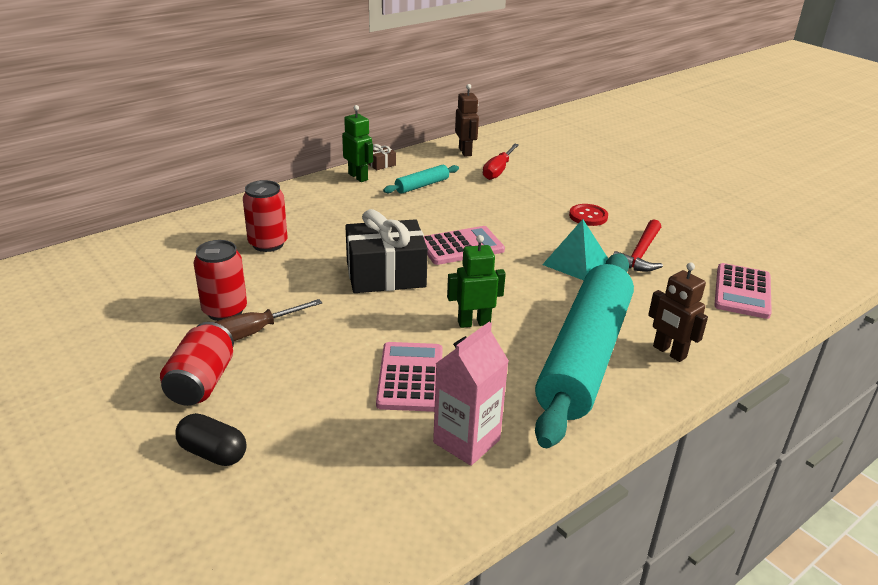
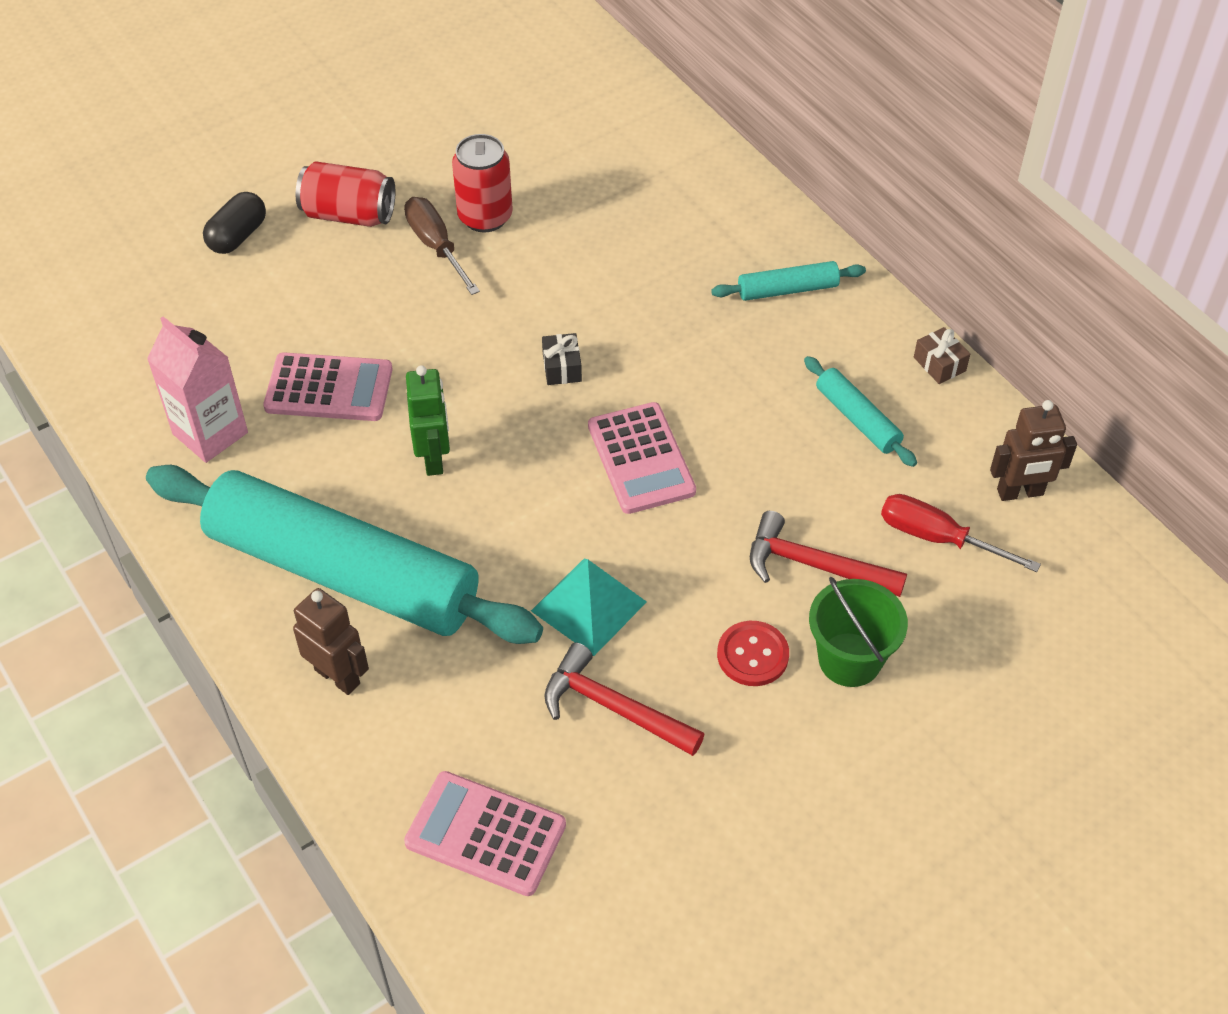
camera: 95 degrees right, 20 degrees up
red can [243,180,288,252] -> none
green robot [342,105,373,182] -> none
black gift [345,209,428,293] -> black gift [542,333,582,385], size x0.41
brown robot [648,262,708,362] -> brown robot turned 75 degrees clockwise [293,588,369,695]
none -> turquoise rolling pin [711,261,866,301]
none -> red hammer [750,511,907,597]
none -> green bucket [809,577,908,687]

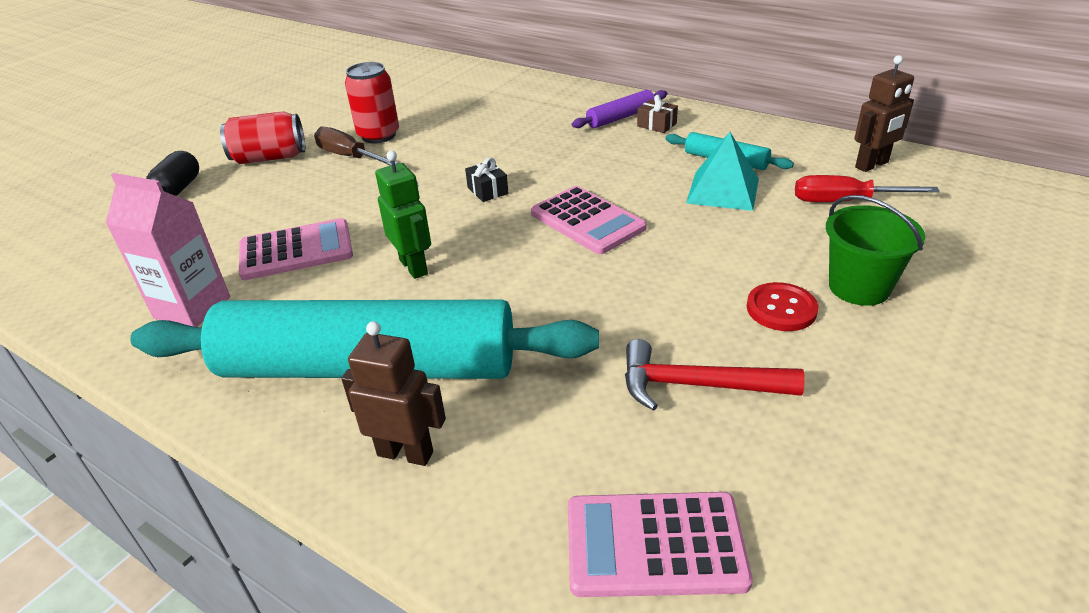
camera: 20 degrees left, 15 degrees down
turquoise pyramid [531,559,647,656] -> turquoise pyramid moved to [686,132,759,211]
turquoise rolling pin [711,261,866,301] -> purple rolling pin [572,90,667,128]
red hammer [750,511,907,597] -> none
brown gift [914,327,970,384] -> brown gift moved to [637,95,678,133]

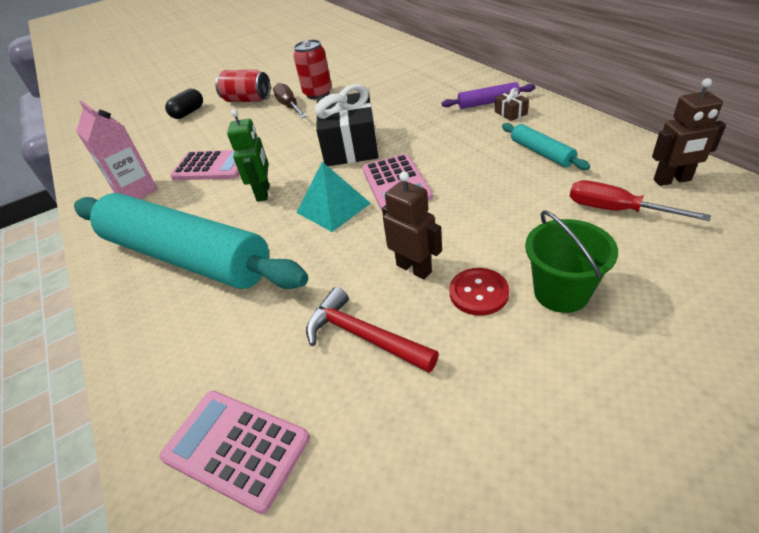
camera: 30 degrees right, 5 degrees up
brown robot [341,321,446,466] -> brown robot moved to [382,171,442,279]
black gift [465,158,508,202] -> black gift [315,84,378,166], size x2.45
turquoise pyramid [686,132,759,211] -> turquoise pyramid moved to [296,162,371,232]

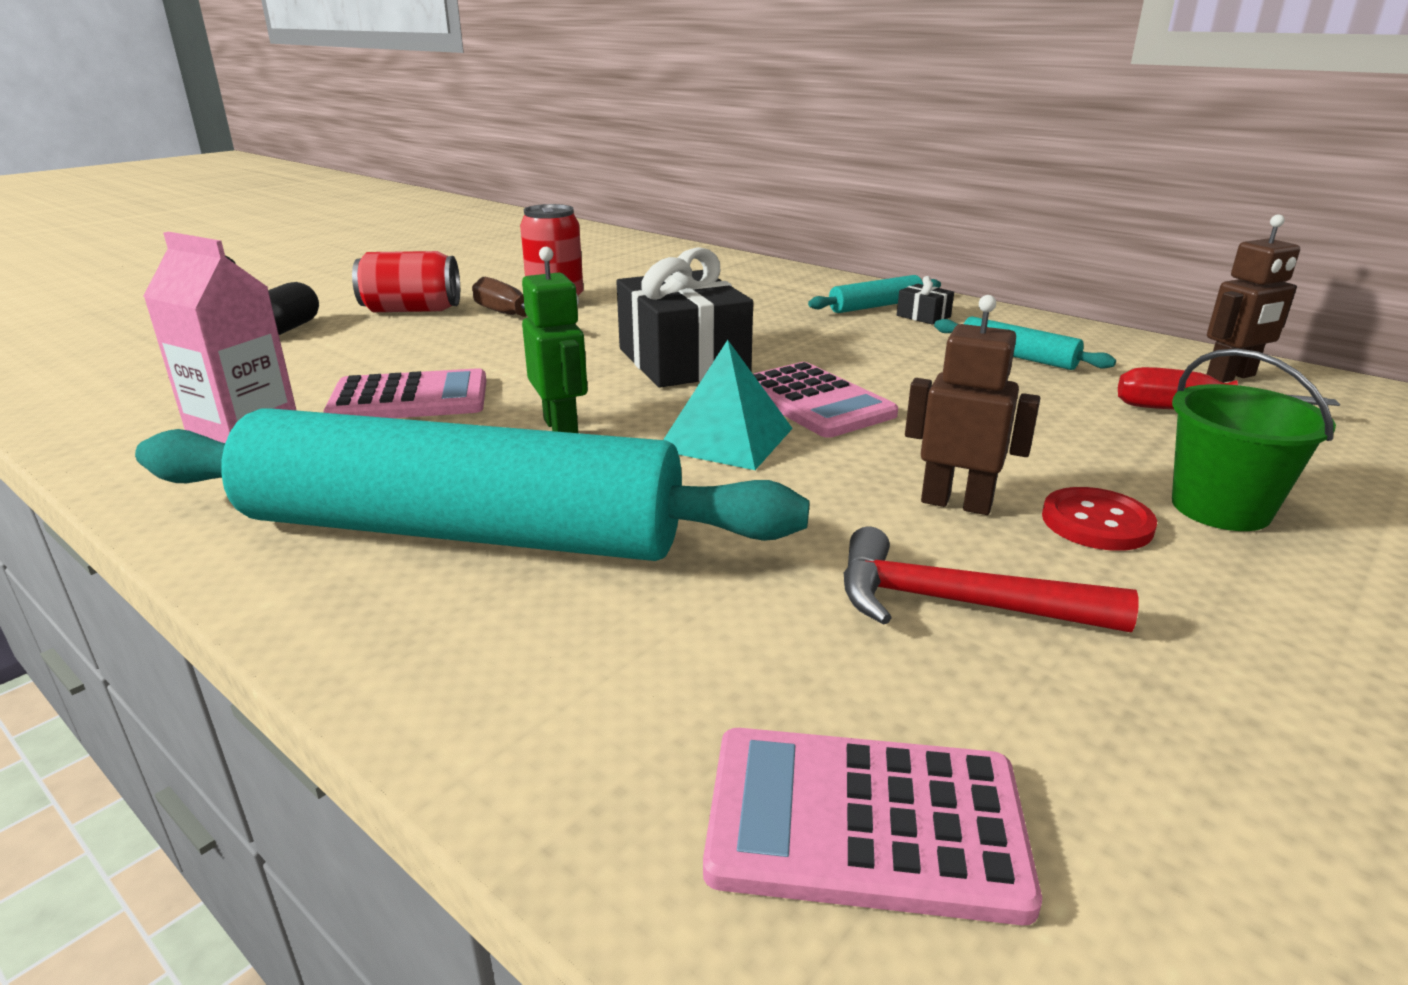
camera: 25 degrees left, 15 degrees down
purple rolling pin [442,82,536,109] -> turquoise rolling pin [808,275,941,313]
brown gift [495,88,529,121] -> black gift [897,276,954,325]

